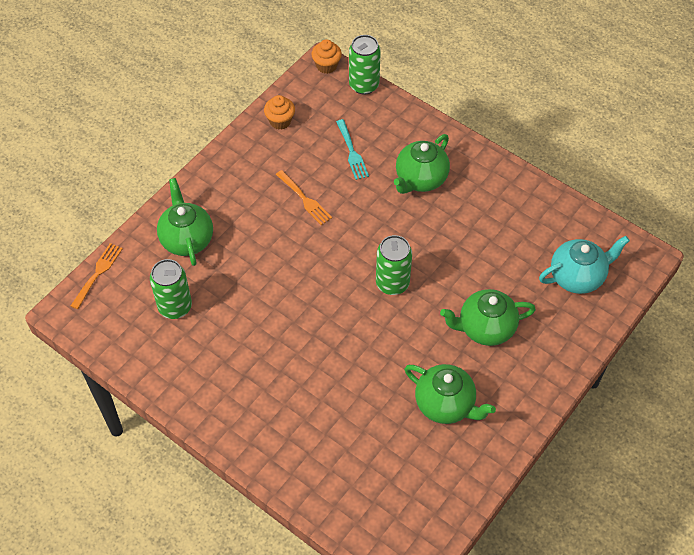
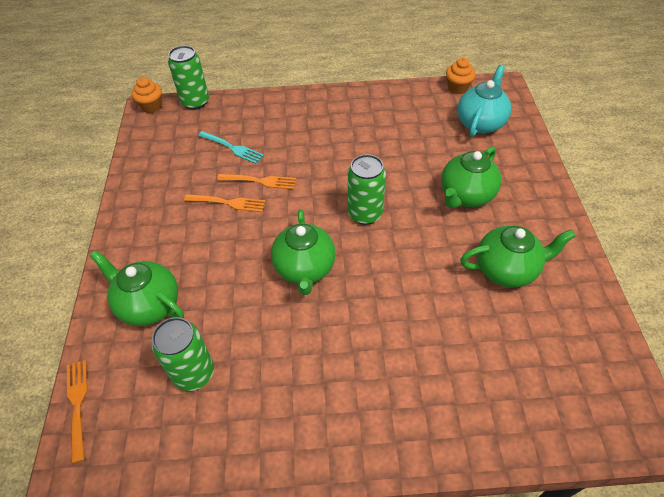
camera: 40 degrees left, 5 degrees down
orange cupcake [264,95,295,130] -> orange cupcake moved to [446,58,476,94]
green teapot [394,134,450,194] -> green teapot moved to [271,209,336,295]
none -> orange fork [217,174,296,189]

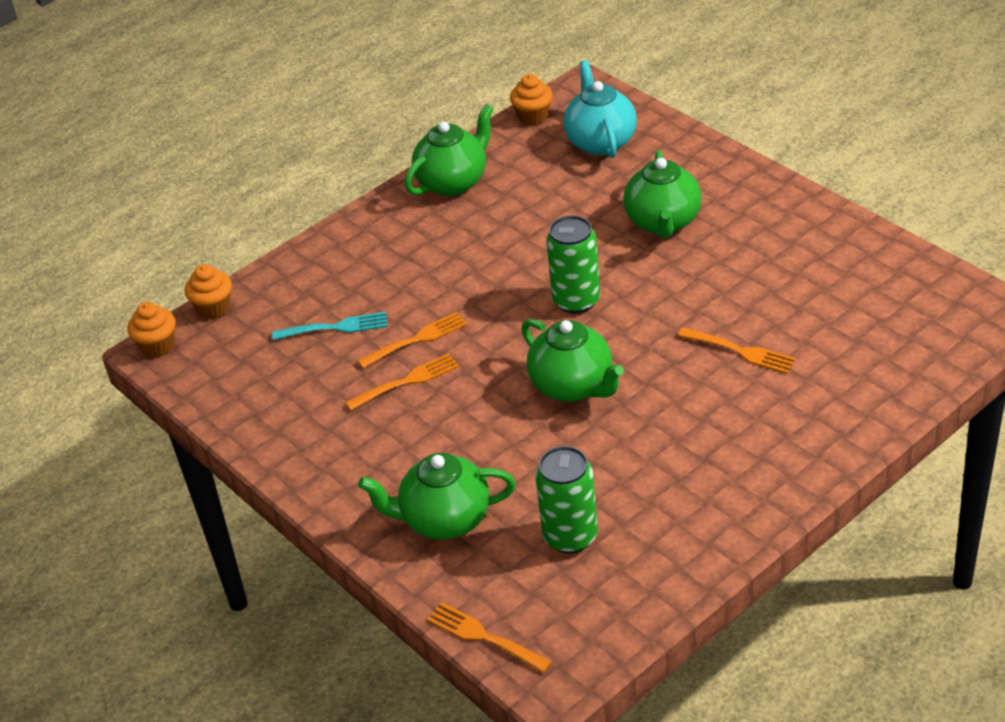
camera: 35 degrees left, 10 degrees down
green can [168,46,209,110] -> orange cupcake [185,264,232,319]
green teapot [460,226,575,288] -> green teapot moved to [404,104,494,196]
none -> orange fork [678,328,796,374]

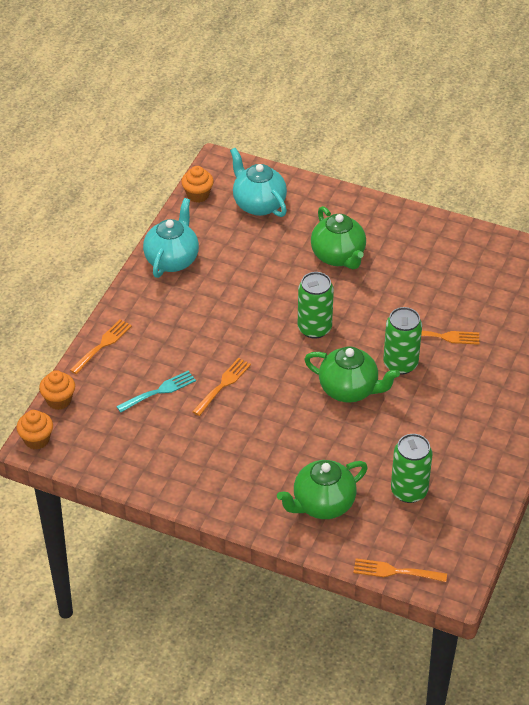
camera: 30 degrees left, 5 degrees up
orange fork [345,353,459,411] -> orange fork moved to [70,319,132,374]
green teapot [404,104,494,196] -> turquoise teapot [143,198,199,278]
none -> green can [383,307,422,375]

